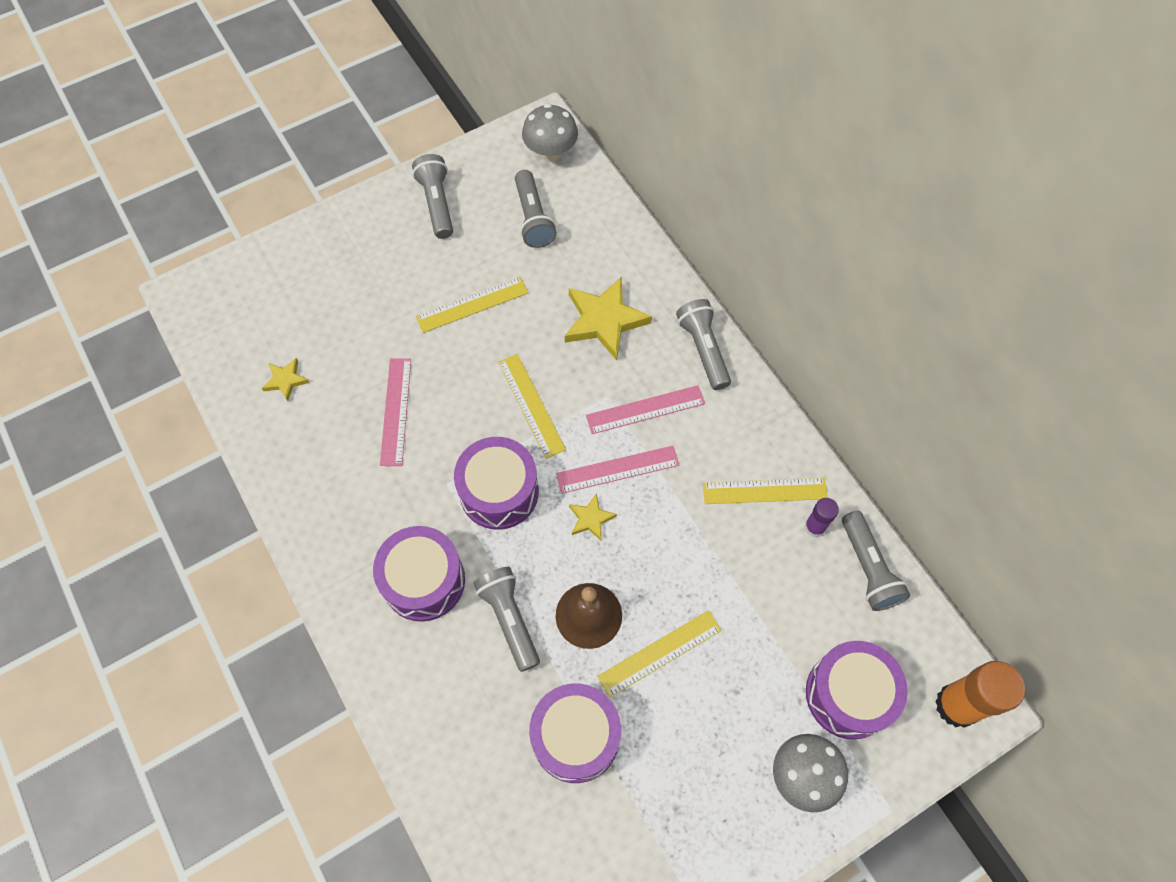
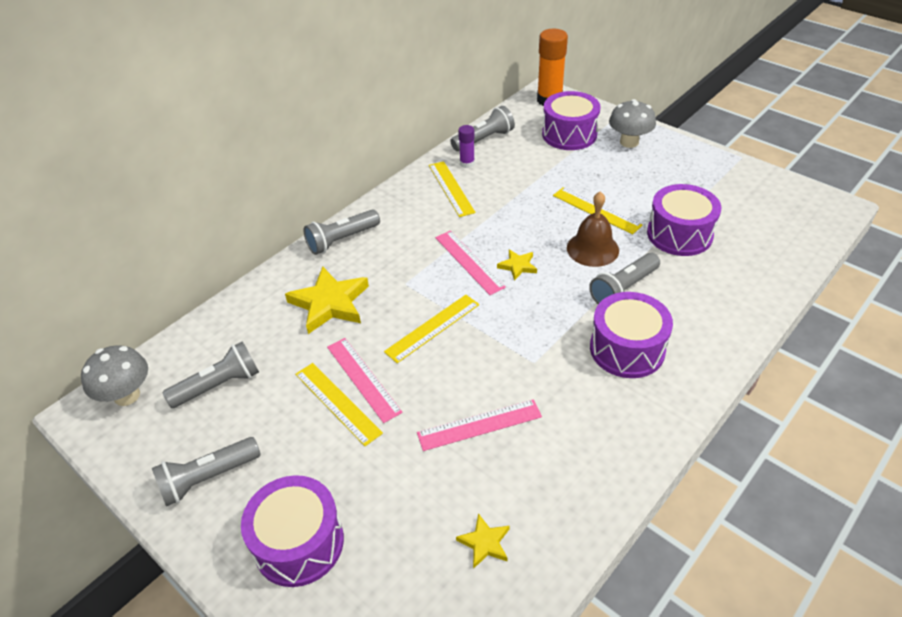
camera: 105 degrees left, 20 degrees down
purple drum [454,437,539,530] -> purple drum moved to [241,475,344,587]
pink ruler [586,385,705,434] -> pink ruler moved to [327,338,403,423]

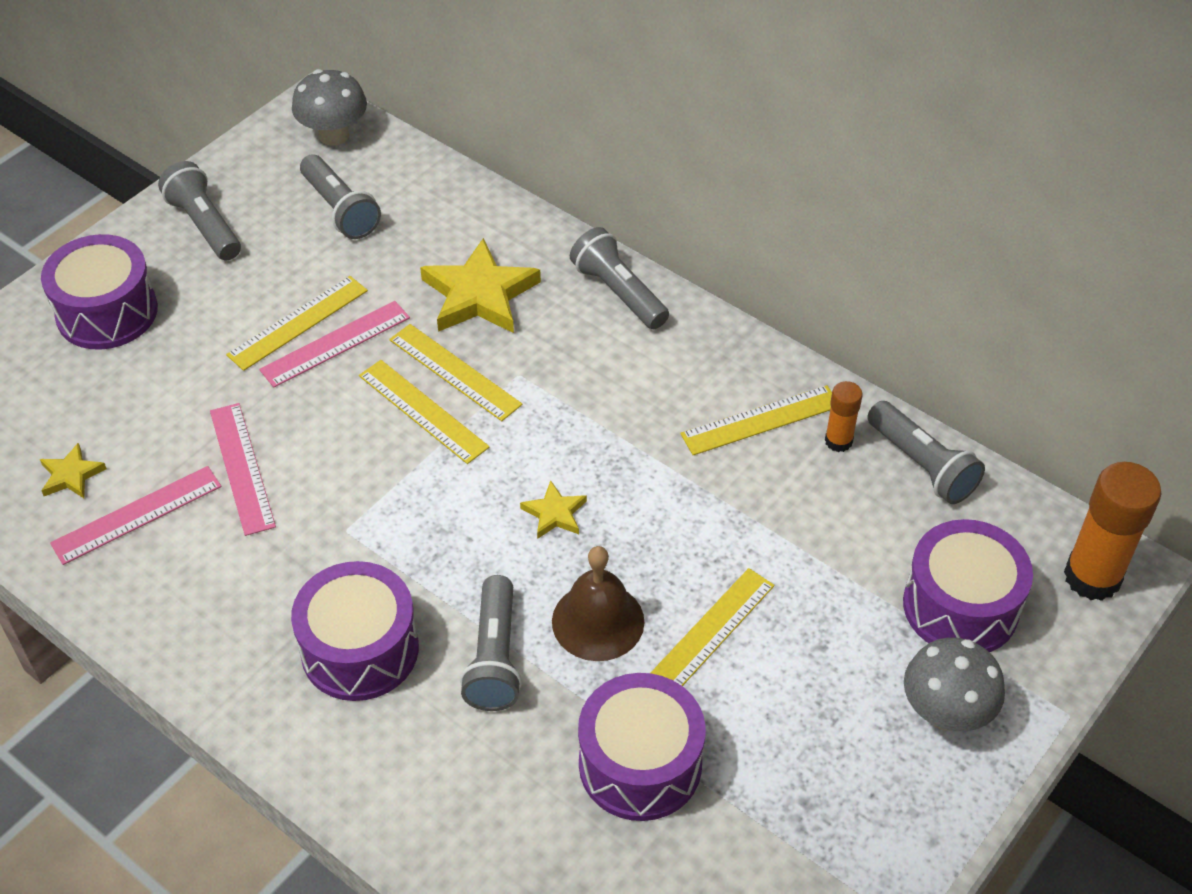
camera: 85 degrees right, 5 degrees up
pink ruler [435,231,506,295] -> pink ruler moved to [50,466,222,565]
purple glue stick [458,125,475,168] -> orange glue stick [825,381,863,452]
grey flashlight [589,253,660,304] -> grey flashlight turned 135 degrees counterclockwise [460,575,522,711]
none -> yellow ruler [389,324,522,421]

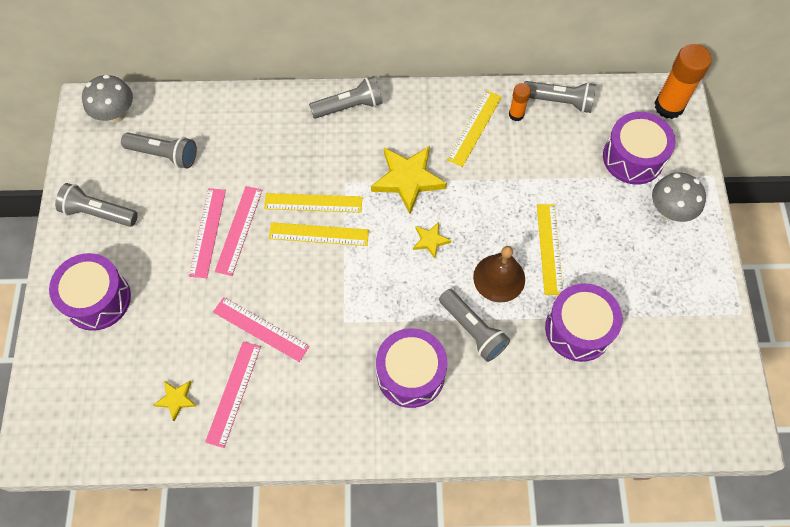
camera: 40 degrees left, 15 degrees up
yellow ruler [226,276,368,371] -> pink ruler [189,188,226,278]
yellow star [420,238,541,333] -> yellow star moved to [371,146,447,214]
grey flashlight [570,227,669,329] -> grey flashlight turned 150 degrees clockwise [309,76,382,119]

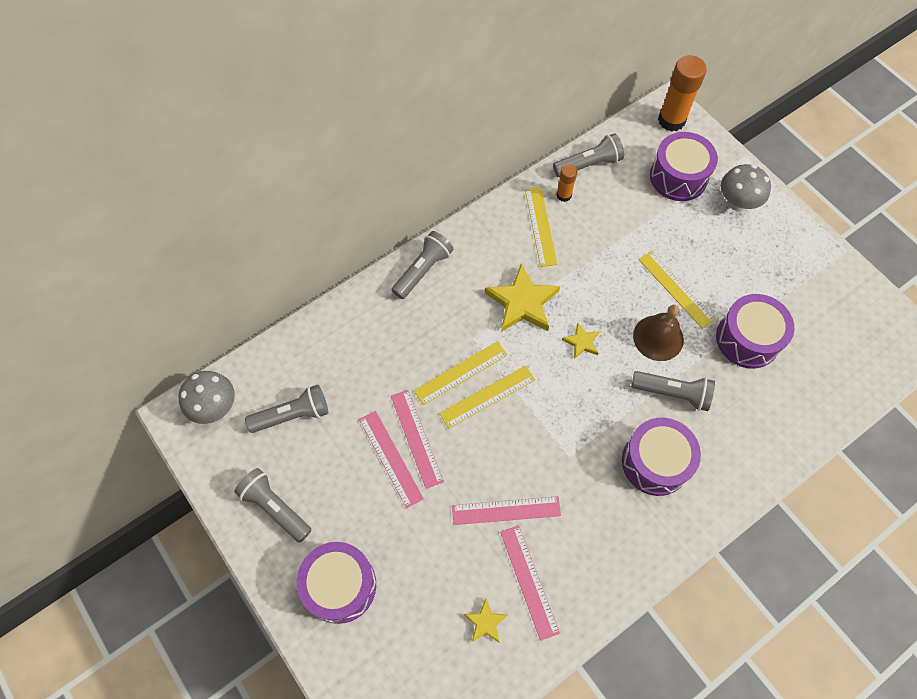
camera: 35 degrees left, 0 degrees up
grey flashlight [55,183,138,227] -> grey flashlight turned 60 degrees clockwise [234,468,311,543]

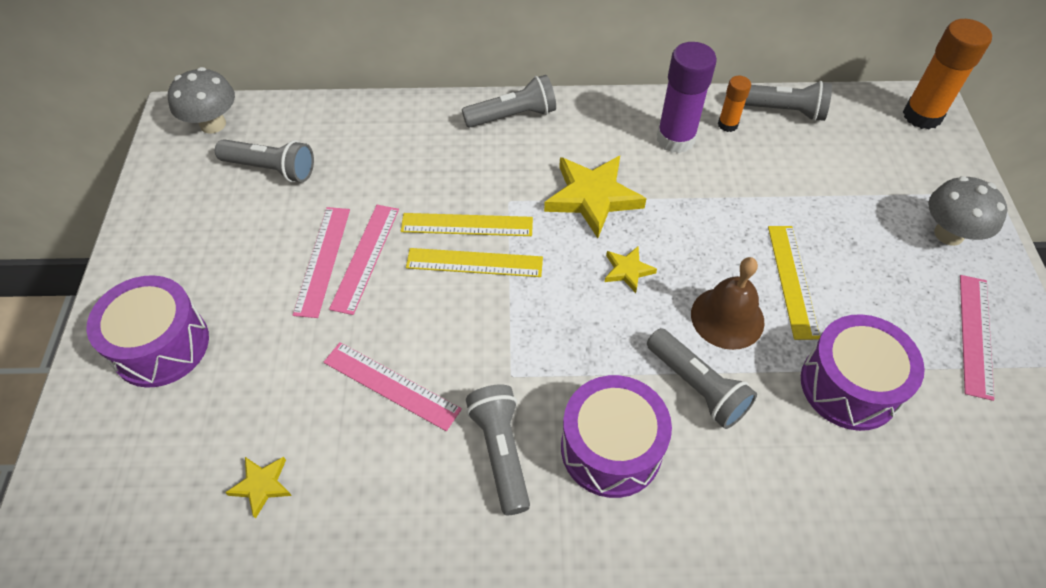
camera: 35 degrees right, 10 degrees down
grey flashlight [234,468,311,543] -> grey flashlight moved to [466,384,530,515]
pink ruler [500,525,560,641] -> pink ruler moved to [960,275,995,401]
yellow ruler [525,187,557,267] -> purple glue stick [657,42,717,153]
purple drum [650,132,718,201] -> none

